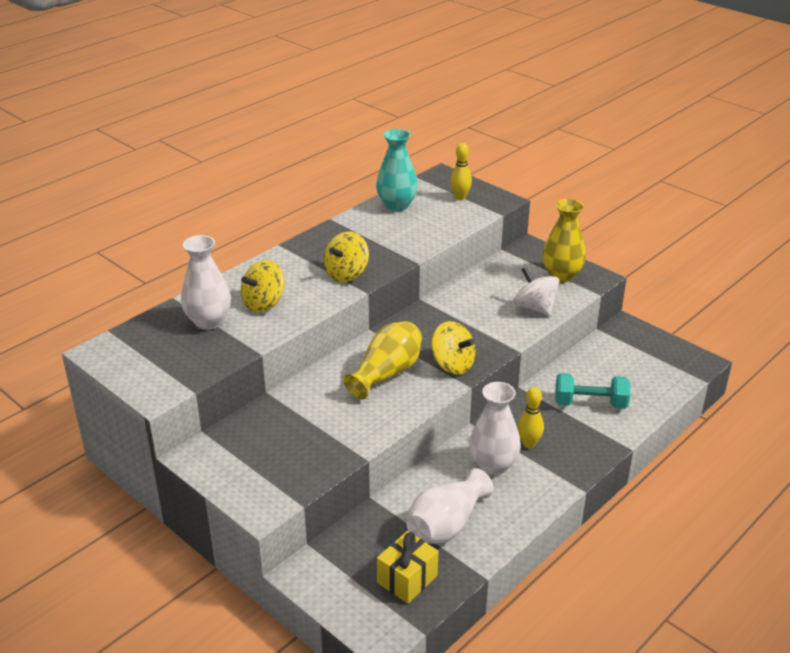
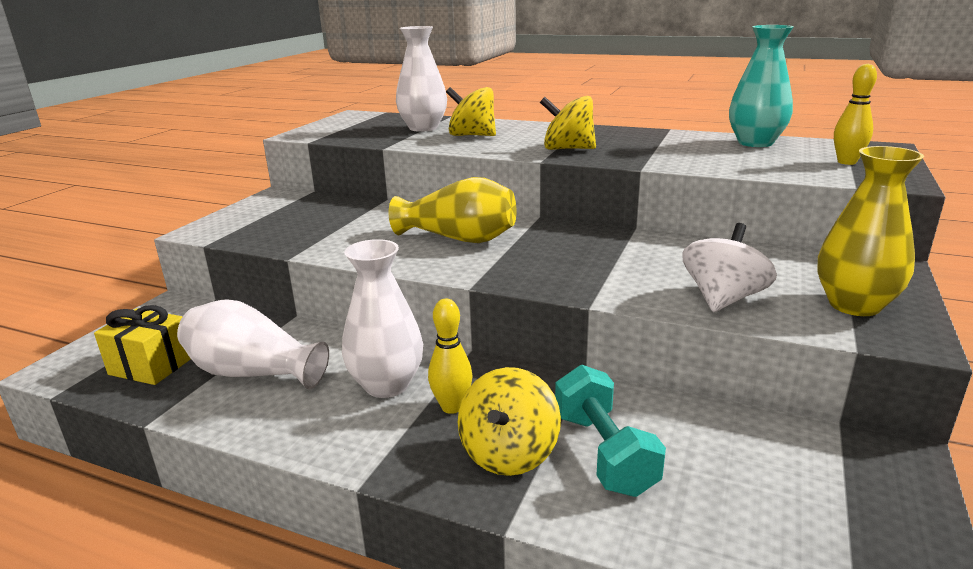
camera: 70 degrees right, 10 degrees down
yellow spinning top [431,321,476,375] -> yellow spinning top moved to [458,367,561,476]

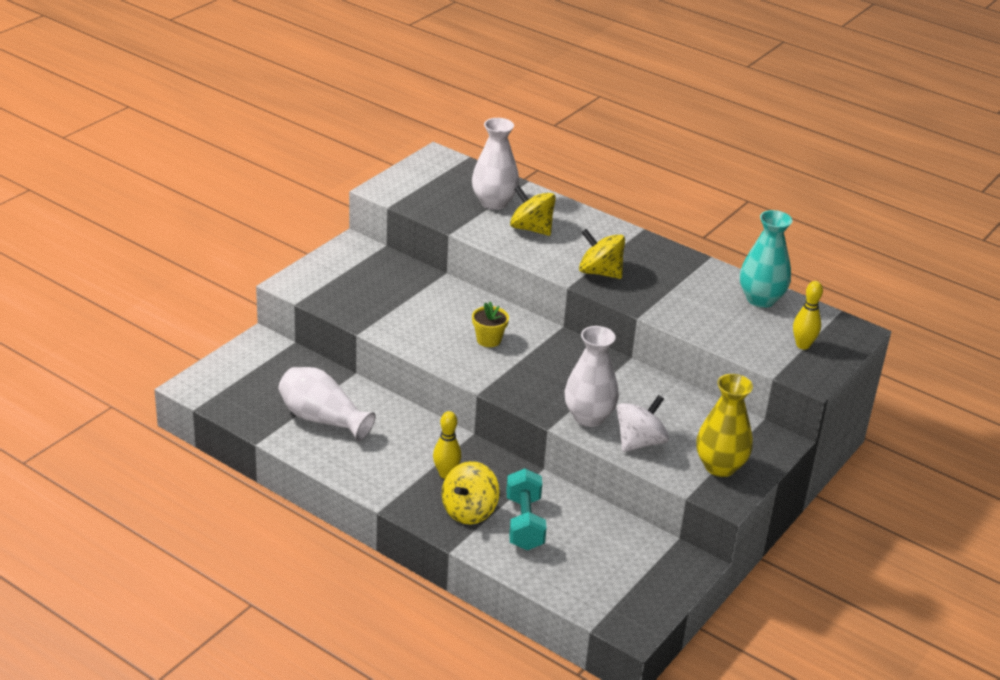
camera: 10 degrees right, 10 degrees up
yellow gift [94,305,191,385] -> none
white vase [342,239,423,398] -> white vase moved to [564,326,619,427]
yellow vase [389,177,516,243] -> yellow flower pot [472,302,509,347]

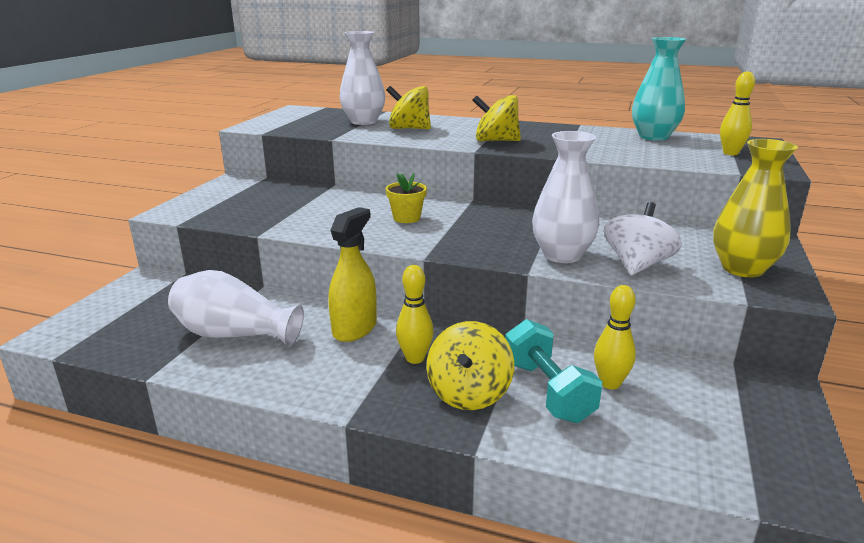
camera: 15 degrees left, 10 degrees down
none -> yellow spray bottle [328,207,377,342]
none -> yellow bowling pin [594,285,636,389]

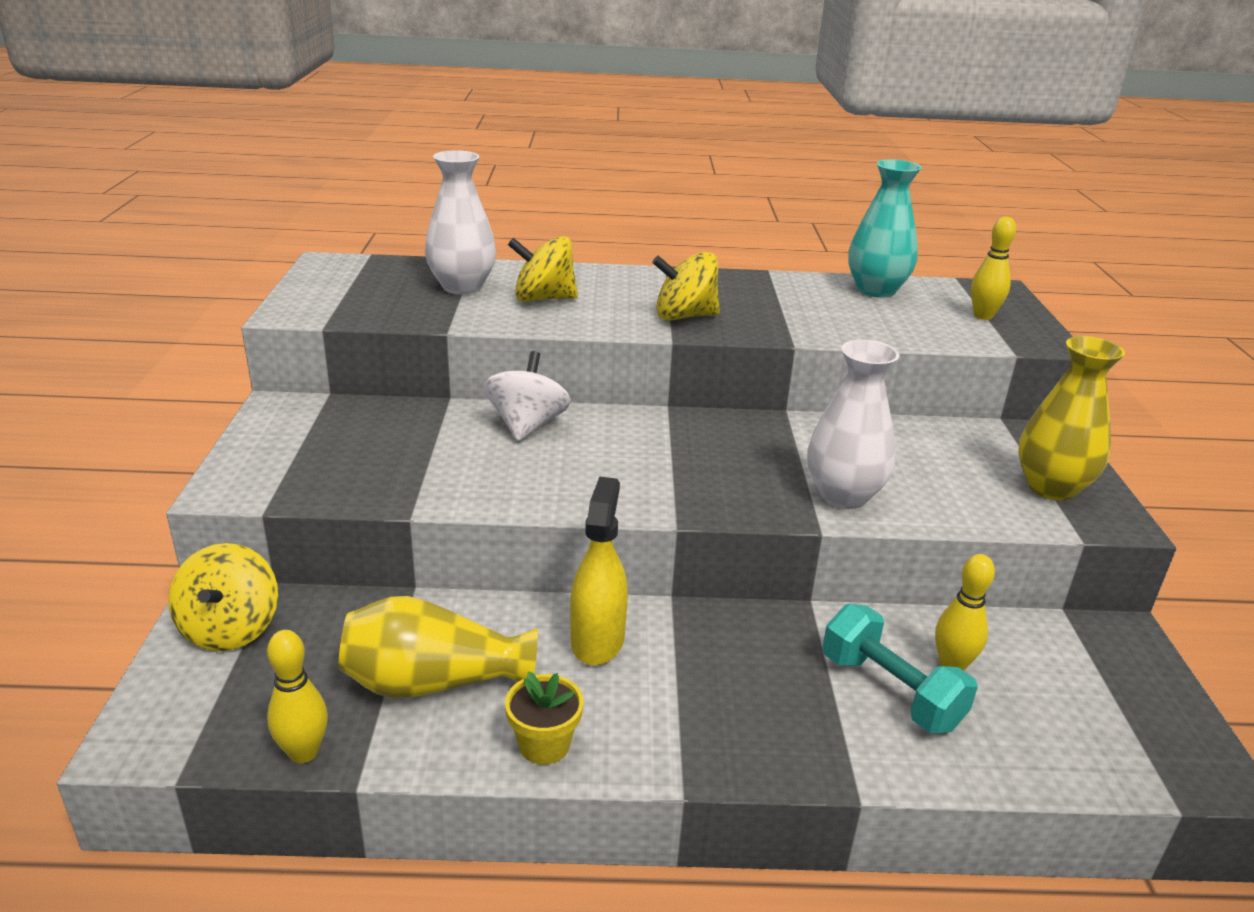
camera: 20 degrees left, 5 degrees up
white vase [168,270,304,347] -> yellow vase [339,596,538,698]
yellow flower pot [385,173,427,223] -> yellow flower pot moved to [505,672,584,765]
yellow bowling pin [396,265,434,364] -> yellow bowling pin moved to [267,630,328,763]
yellow spinning top [427,321,514,410] -> yellow spinning top moved to [168,543,278,651]
white spinning top [604,202,682,275] -> white spinning top moved to [483,351,571,441]

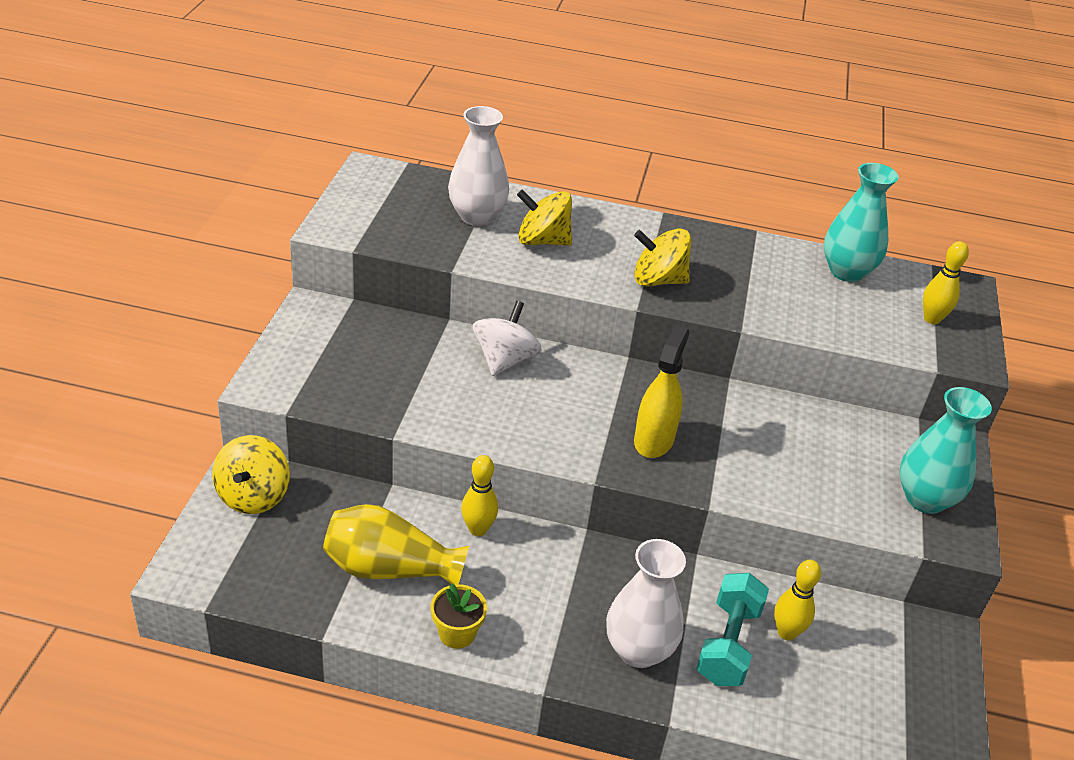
camera: 10 degrees right, 10 degrees up
yellow bowling pin [267,630,328,763] -> yellow bowling pin moved to [461,455,498,536]
yellow spray bottle [570,477,628,665] -> yellow spray bottle moved to [634,325,689,458]
white vase [807,340,899,509] -> white vase moved to [606,539,686,668]
turquoise dumbbell [822,604,978,733] -> turquoise dumbbell turned 45 degrees clockwise [696,573,769,686]
yellow vase [1018,336,1125,501] -> turquoise vase [900,387,992,514]

